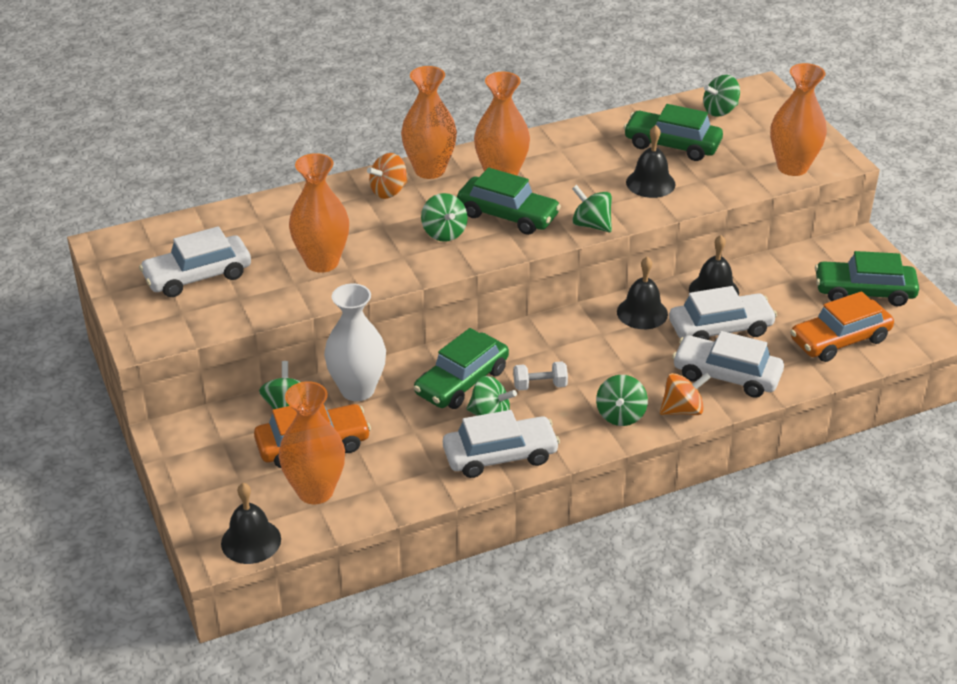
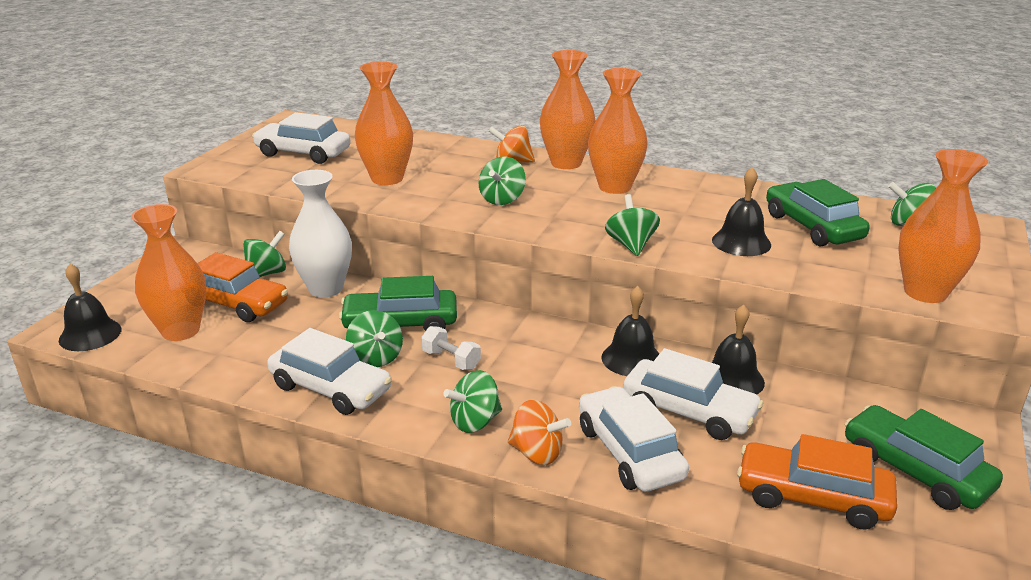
camera: 45 degrees right, 10 degrees down
green car [457,168,561,235] -> none

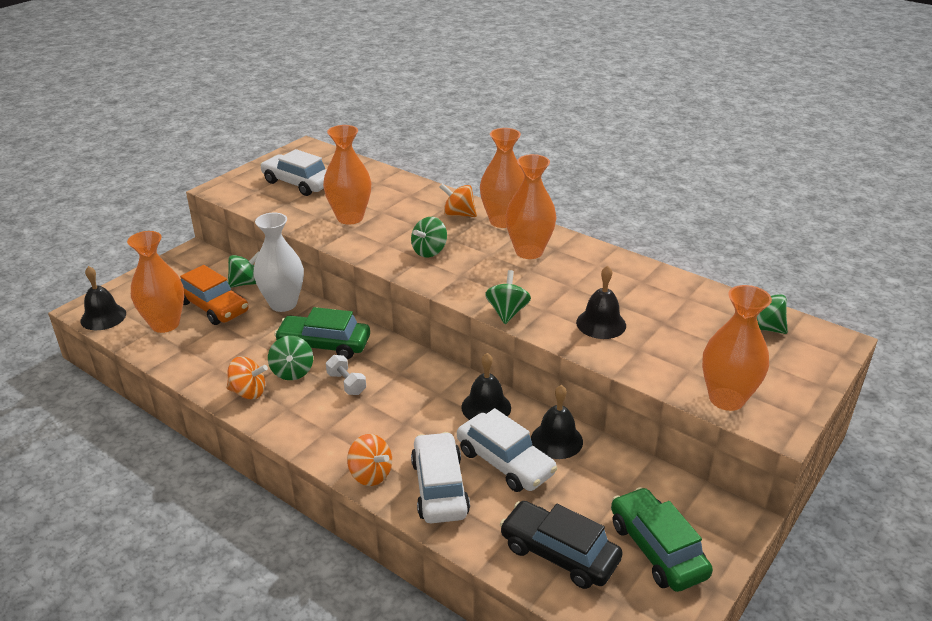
camera: 15 degrees right, 5 degrees up
white car [267,328,392,415] -> orange spinning top [227,357,268,399]
green spinning top [443,370,502,433] -> none
orange car [737,434,897,529] -> black car [500,501,623,589]
green car [766,179,870,247] -> none

